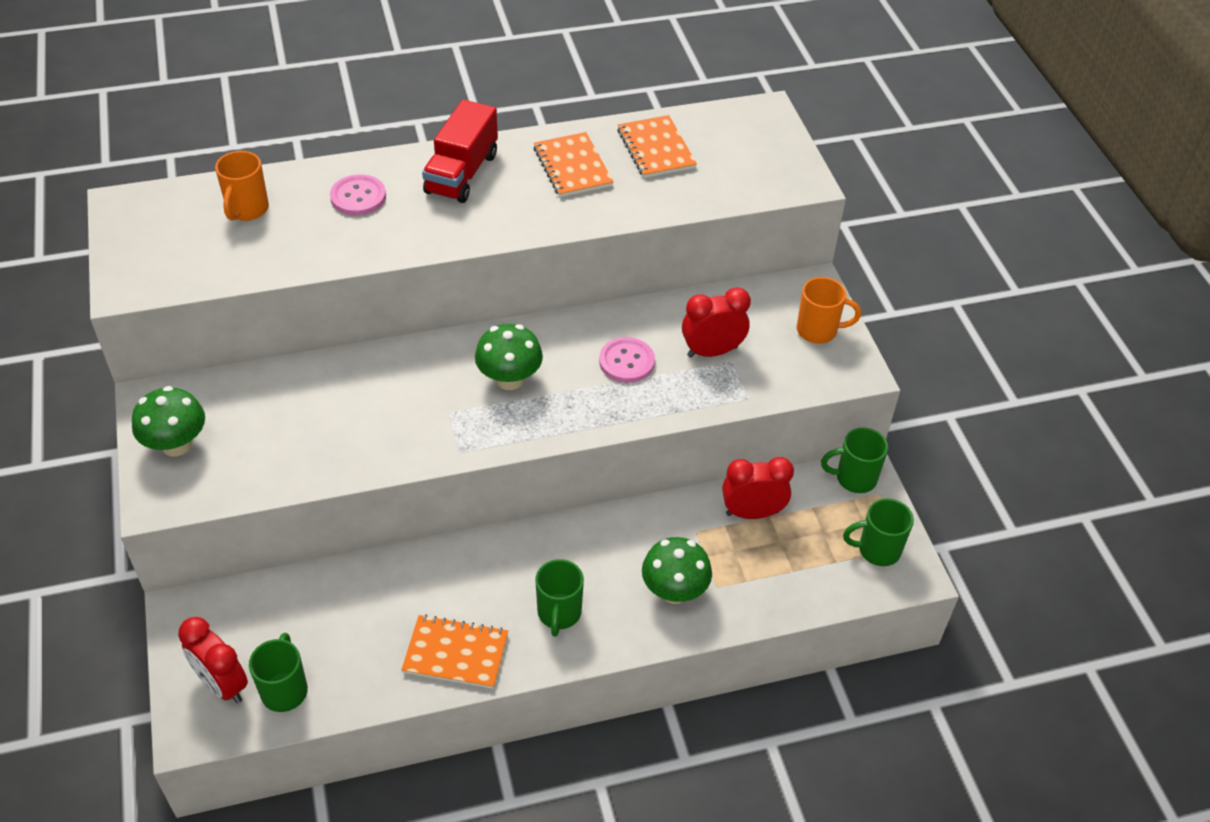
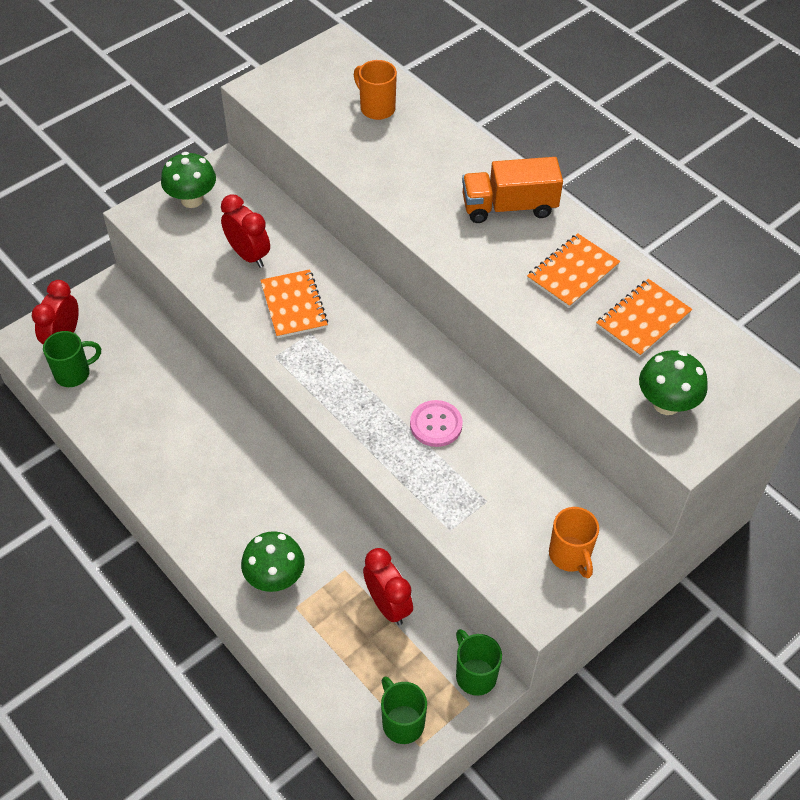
camera: 65 degrees right, 5 degrees up
orange mug [215,151,269,221] -> orange mug turned 60 degrees clockwise [354,60,397,120]
pink button [330,174,386,216] -> none
orange notebook [401,615,508,689] -> orange notebook moved to [260,269,328,338]
red truck [422,100,498,203] -> orange truck [462,157,563,223]
green mushroom [475,324,543,390] -> green mushroom moved to [639,350,708,415]
green mug [535,559,584,637] -> none
red clock [682,287,751,357] -> red clock moved to [221,194,270,268]

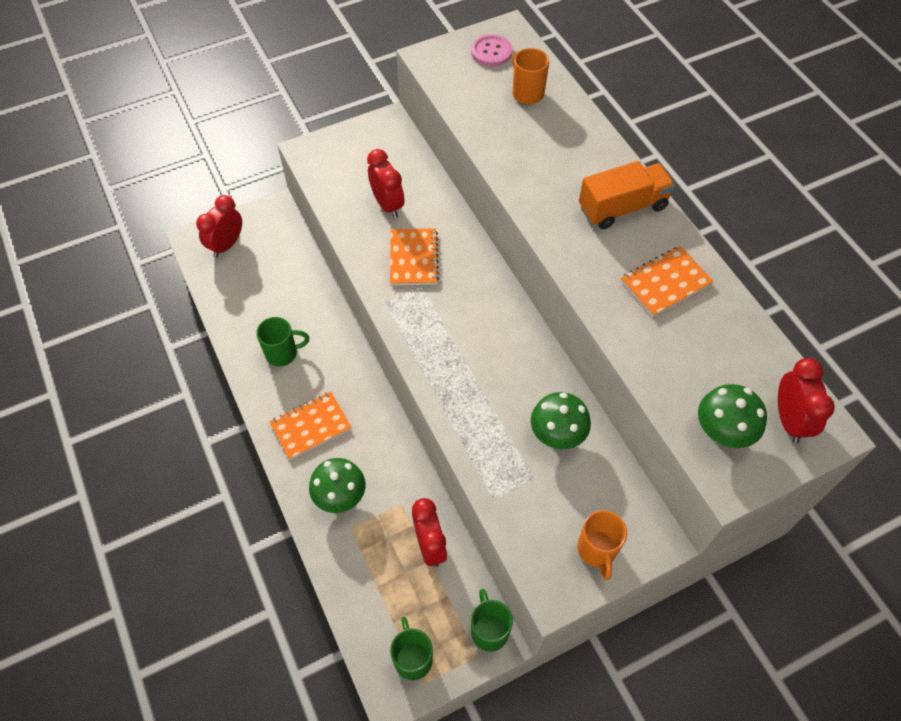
camera: 15 degrees right, 5 degrees up
green mug [43,331,101,387] -> green mug moved to [256,317,309,367]
green mushroom [161,152,216,208] -> green mushroom moved to [531,392,591,449]
pink button [410,400,463,447] -> pink button moved to [471,34,513,66]
orange truck [462,157,563,223] -> orange truck turned 150 degrees clockwise [579,161,675,229]
orange notebook [596,279,692,357] -> orange notebook moved to [269,392,352,460]
none -> red clock [778,358,835,443]

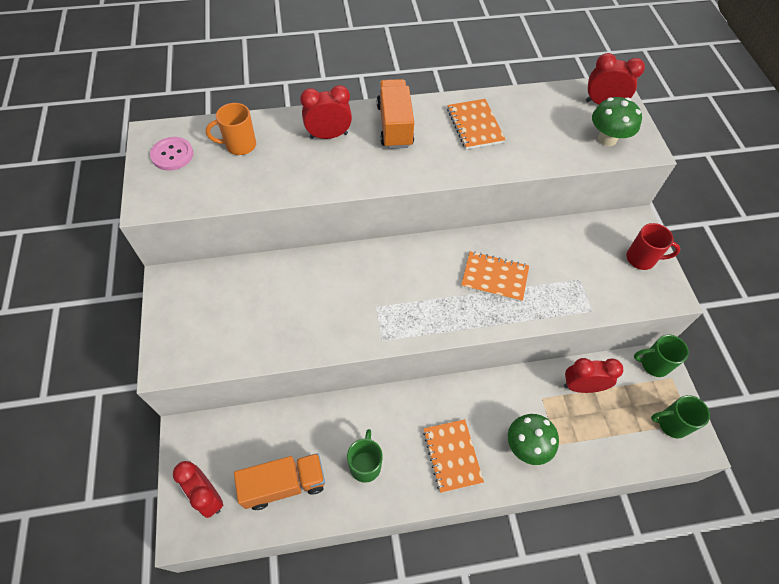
camera: 75 degrees left, 0 degrees up
red clock [367,149,404,218] -> red clock moved to [300,85,352,139]
orange notebook [390,228,439,285] -> orange notebook moved to [461,251,529,302]
green mushroom [531,392,591,449] -> none
orange mug [577,510,627,580] -> red mug [626,223,680,270]
none -> orange truck [234,453,325,510]

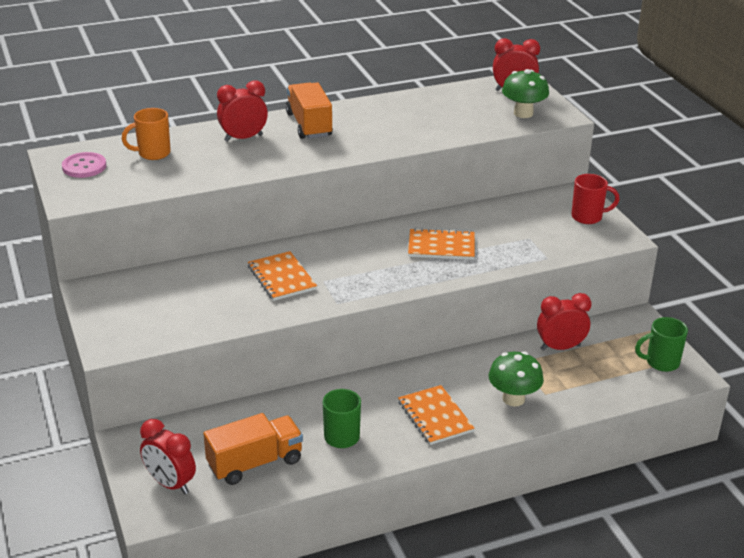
camera: 10 degrees left, 25 degrees down
orange notebook [447,99,506,149] -> orange notebook moved to [248,251,317,301]
green mug [634,335,689,377] -> none

